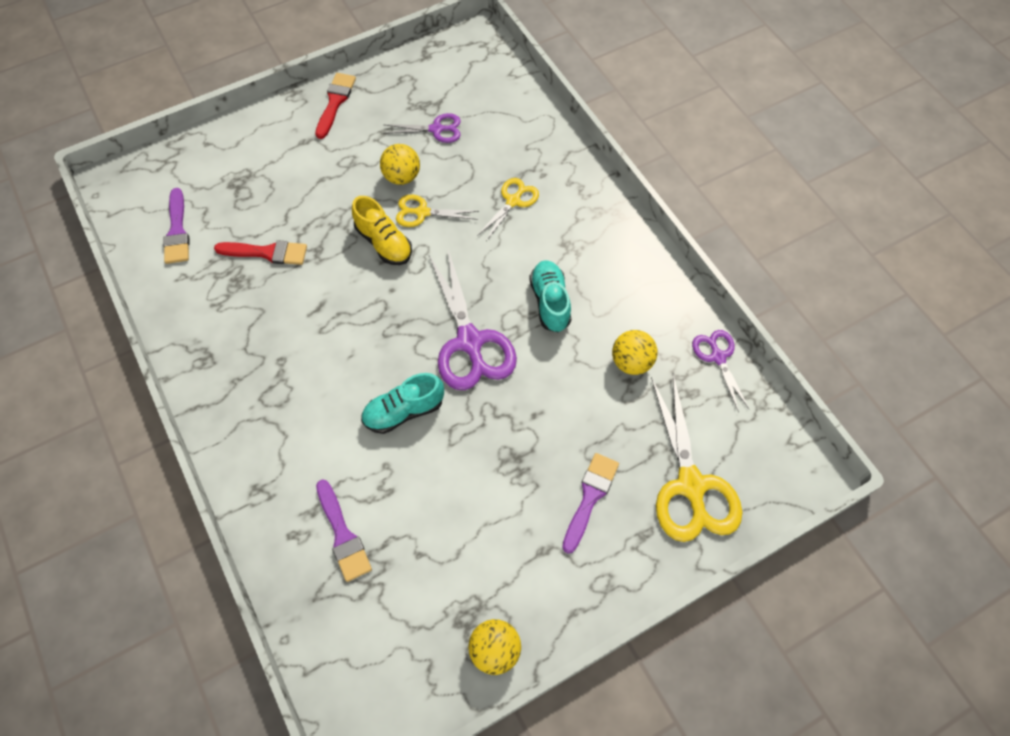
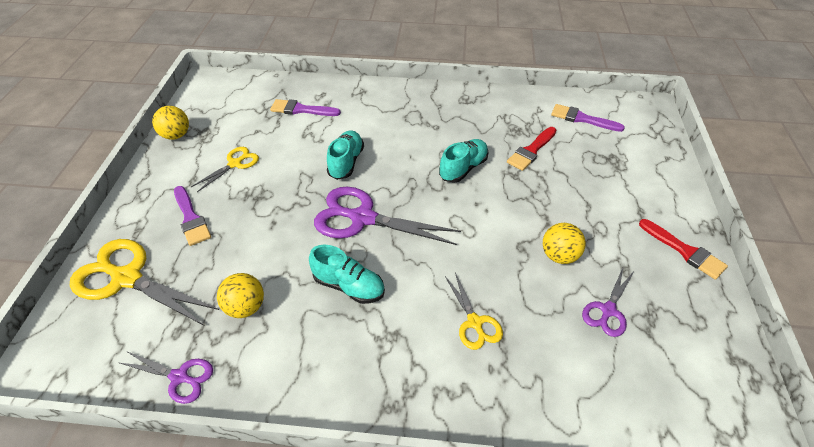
camera: 125 degrees right, 15 degrees down
yellow shoe [352,196,412,265] -> none
yellow scissors [396,195,479,227] -> yellow scissors moved to [191,147,259,192]
none -> turquoise shoe [439,139,489,183]

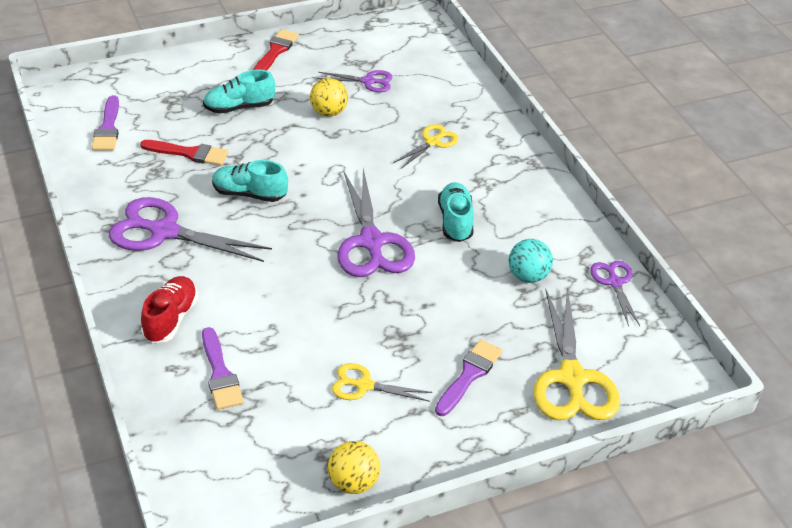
camera: 120 degrees left, 5 degrees down
yellow ball [217,273,264,318] -> turquoise ball [509,239,553,283]
turquoise shoe [327,130,364,180] -> turquoise shoe moved to [203,70,275,114]
none -> purple scissors [109,197,272,262]
none -> red shoe [141,276,198,343]

